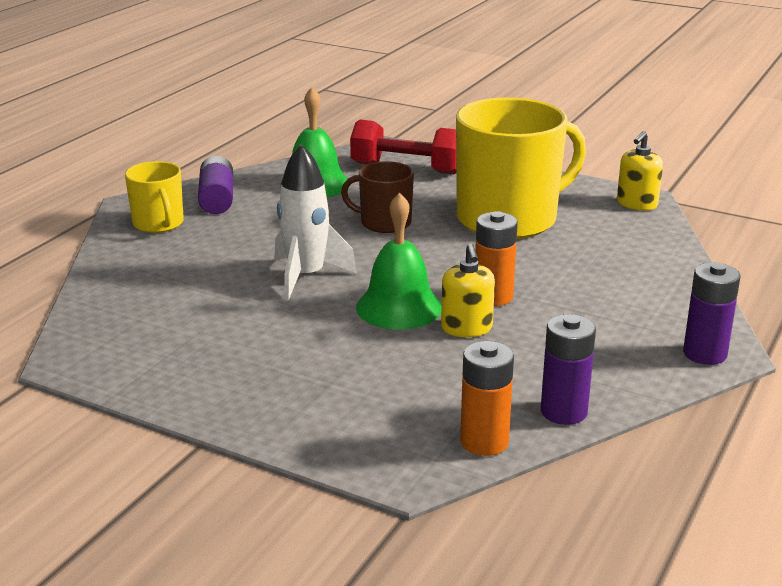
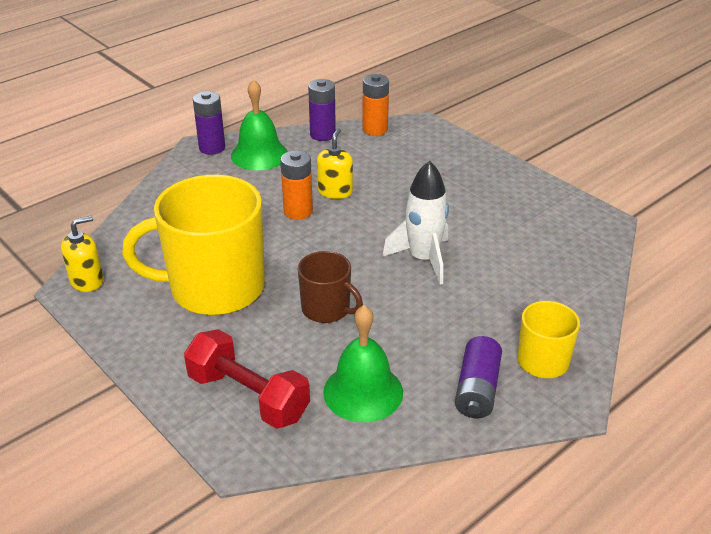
camera: 160 degrees left, 10 degrees up
green bell [356,193,442,330] -> green bell moved to [231,79,288,170]

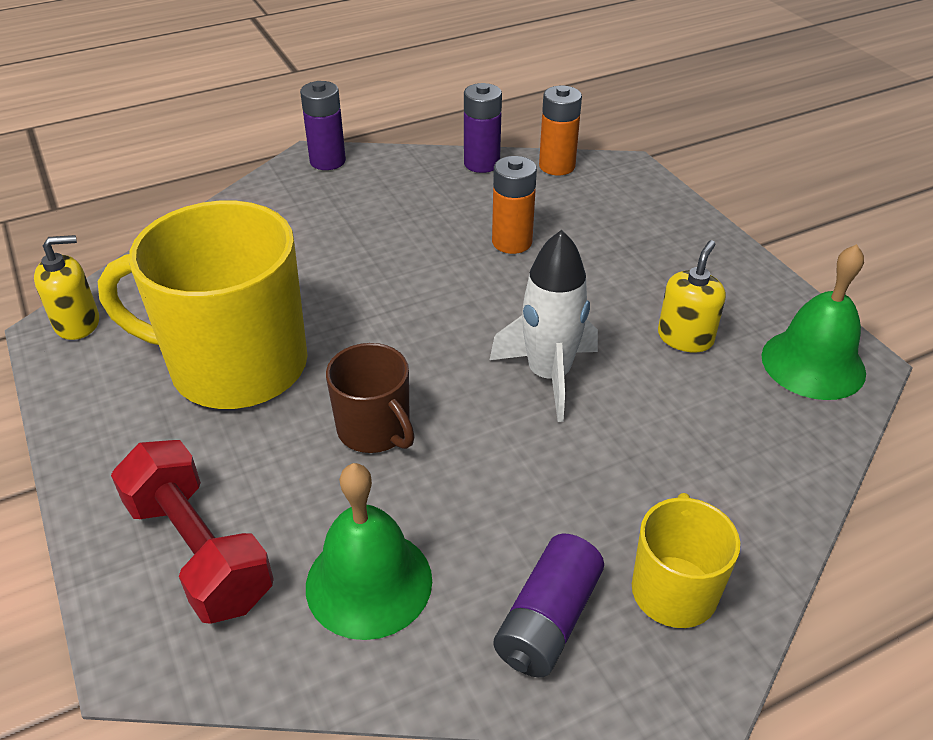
camera: 15 degrees right, 5 degrees up
green bell [231,79,288,170] -> green bell moved to [762,244,866,400]
orange battery [280,150,313,220] -> orange battery moved to [492,156,537,254]
yellow soap dispenser [317,128,353,199] -> yellow soap dispenser moved to [658,240,726,352]

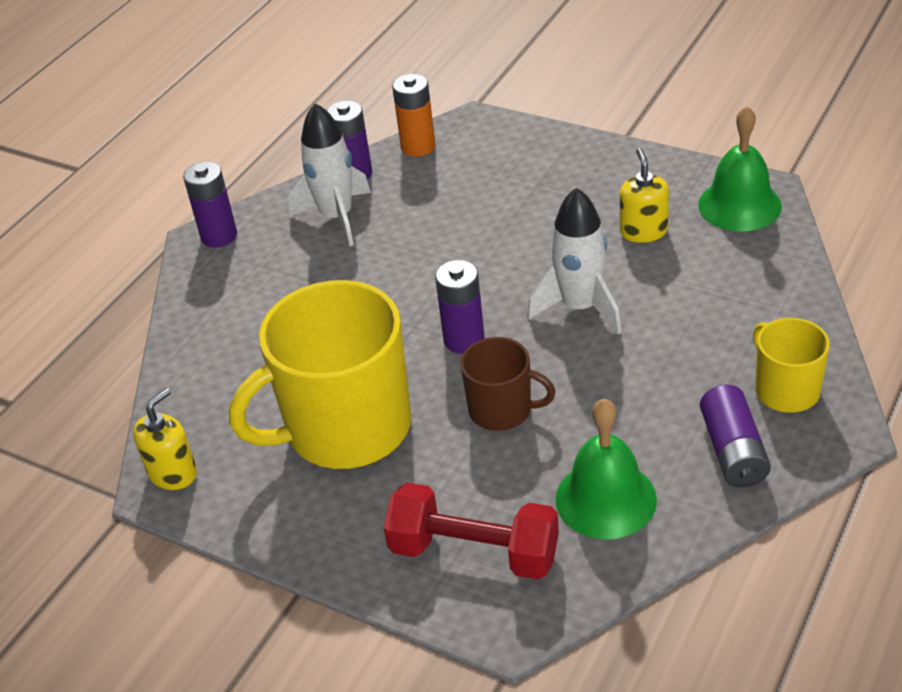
camera: 30 degrees left, 0 degrees up
orange battery [492,156,537,254] -> none
none -> white rocket [288,103,371,246]
none -> purple battery [435,260,485,354]

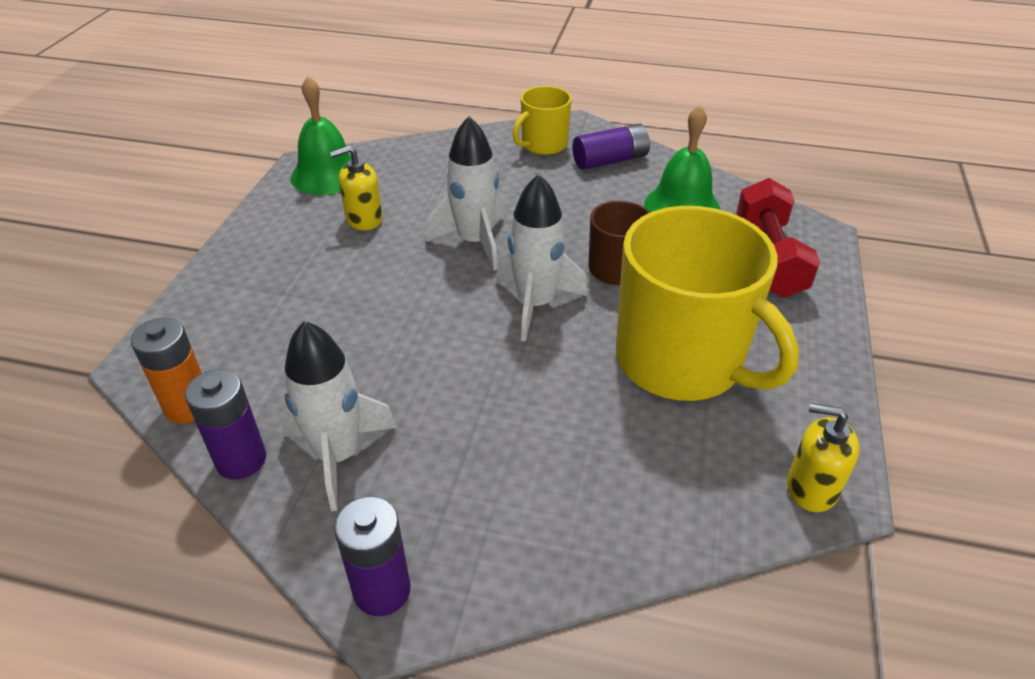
camera: 110 degrees left, 0 degrees up
purple battery [435,260,485,354] -> white rocket [496,174,587,341]

